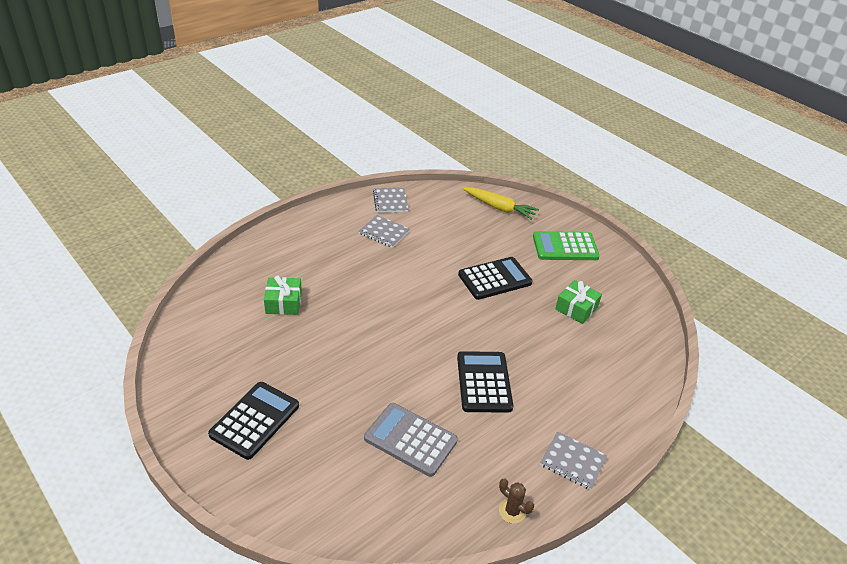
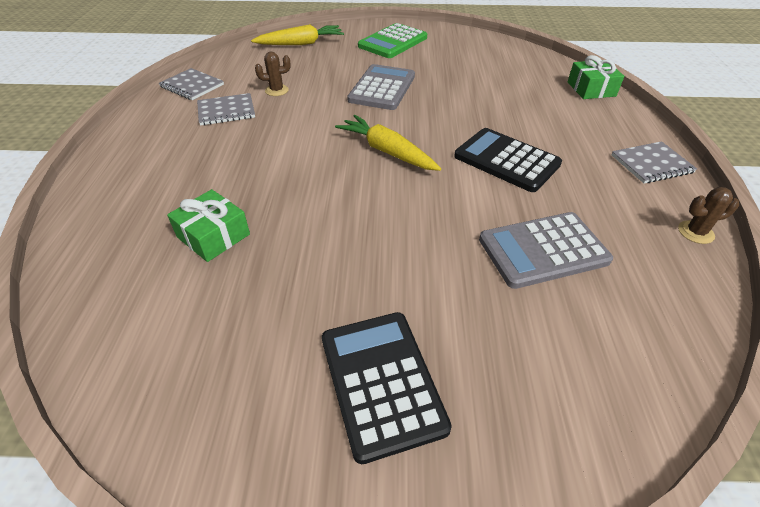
camera: 45 degrees left, 5 degrees up
black calculator [458,257,533,300] -> grey calculator [347,64,415,110]
green gift [555,280,602,324] -> green gift moved to [568,55,625,99]
none -> brown cactus [255,52,291,96]
none -> yellow carrot [335,115,441,171]

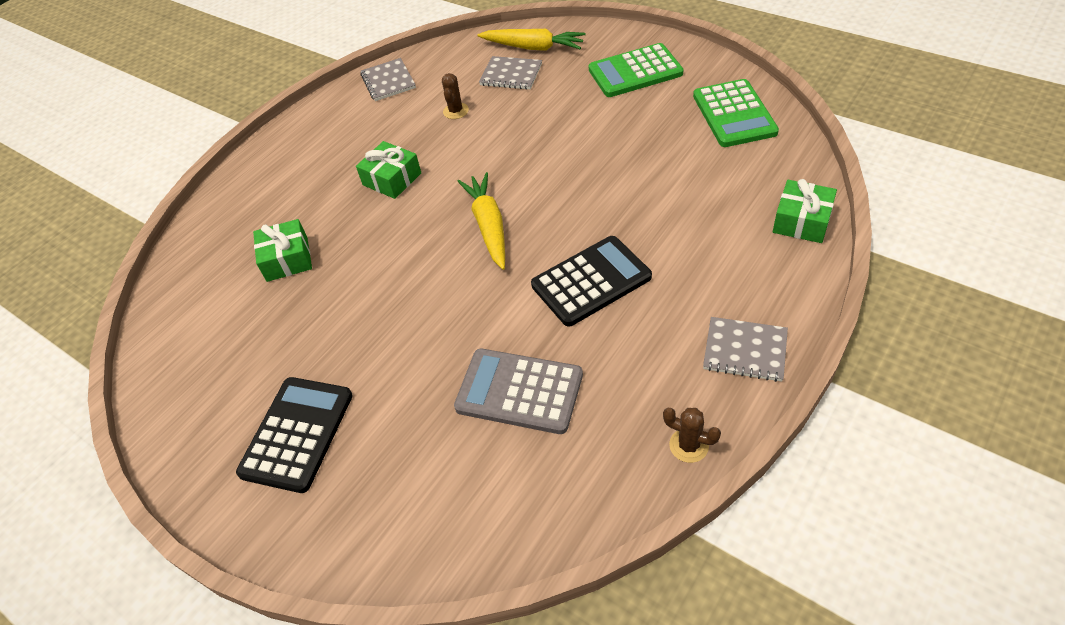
camera: 40 degrees right, 5 degrees up
grey notebook [197,93,255,126] -> grey notebook moved to [479,56,542,90]
brown cactus [255,52,291,96] -> brown cactus turned 75 degrees clockwise [442,73,469,119]
grey calculator [347,64,415,110] -> none
black calculator [454,128,562,192] -> black calculator turned 75 degrees clockwise [531,236,652,327]
none -> green gift [356,141,421,199]
none -> green calculator [693,79,779,147]

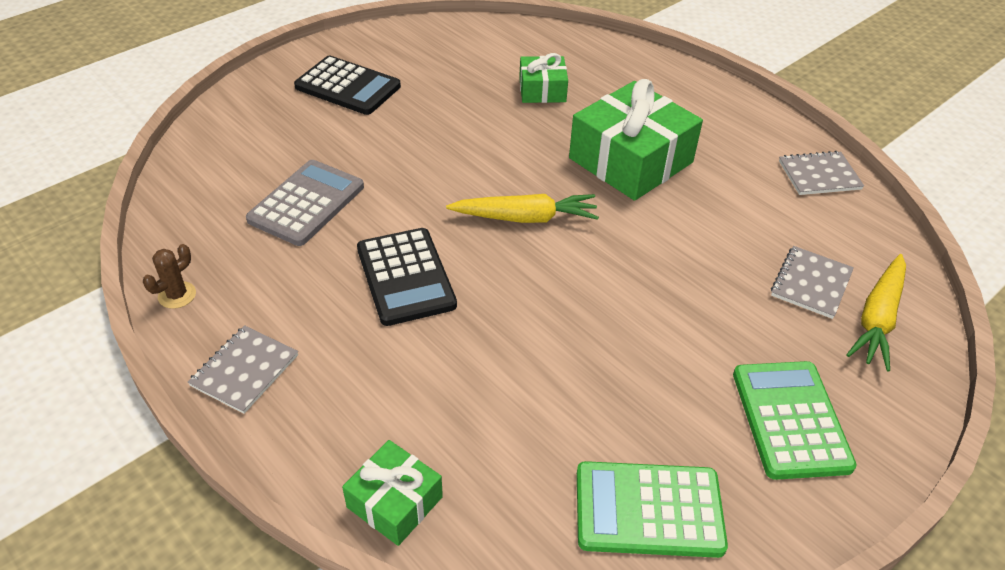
camera: 95 degrees right, 5 degrees down
green gift [356,141,421,199] -> green gift [569,79,703,201], size x1.88
brown cactus [442,73,469,119] -> none

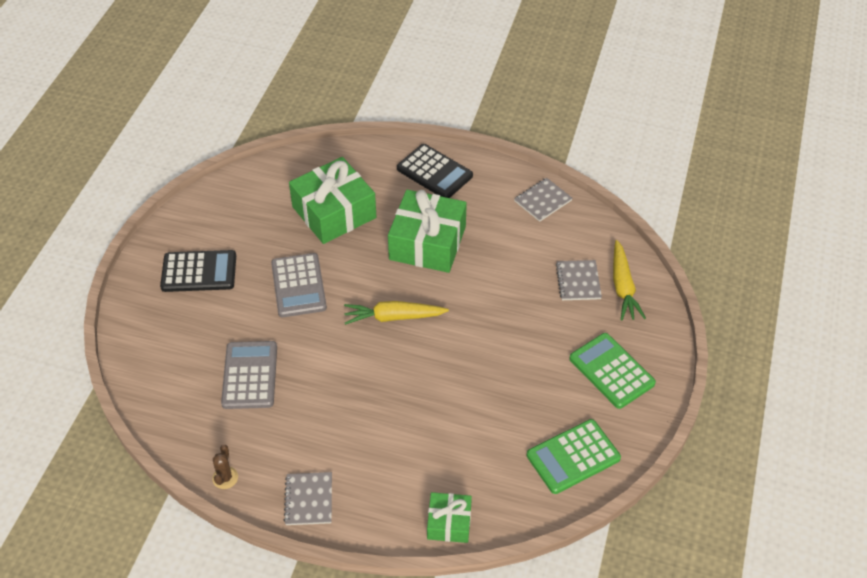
camera: 30 degrees left, 5 degrees up
black calculator [357,228,457,326] -> black calculator moved to [397,144,473,198]
yellow carrot [446,194,599,223] -> yellow carrot turned 150 degrees counterclockwise [344,301,449,325]
green gift [519,53,568,103] -> green gift [289,157,376,244], size x1.88
none -> grey calculator [271,253,327,317]

